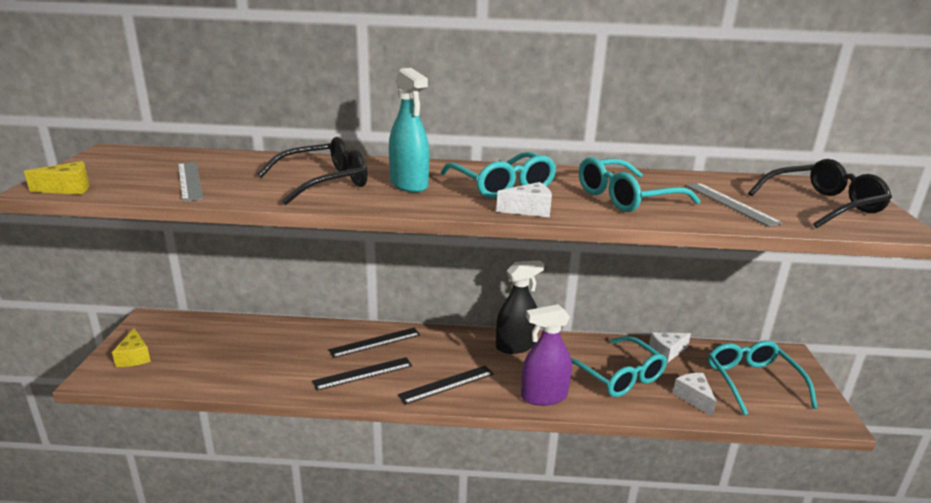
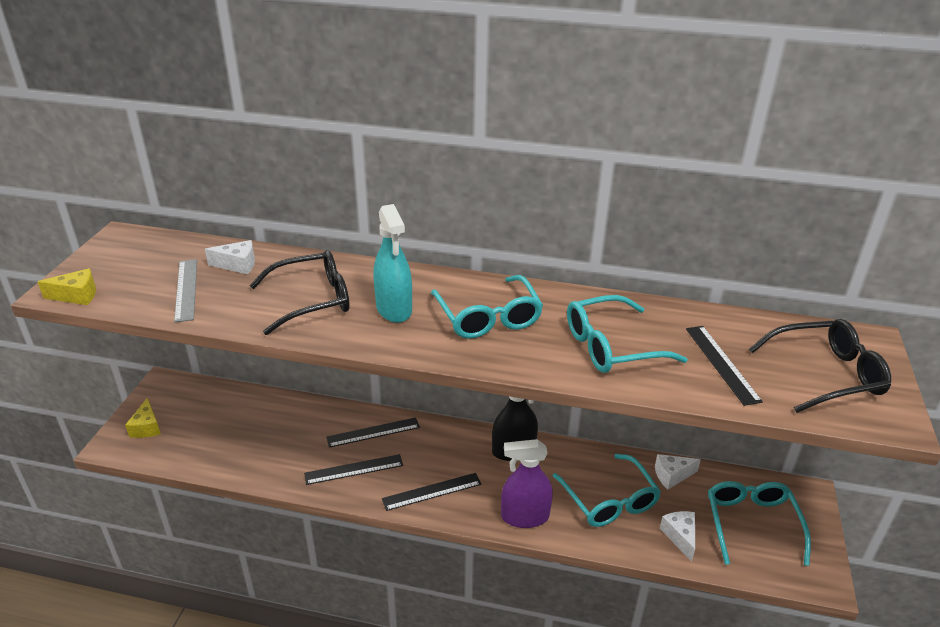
camera: 10 degrees right, 10 degrees up
white cheese [496,182,552,217] -> white cheese moved to [205,240,255,275]
grey ruler [685,183,783,227] -> black ruler [686,326,763,406]

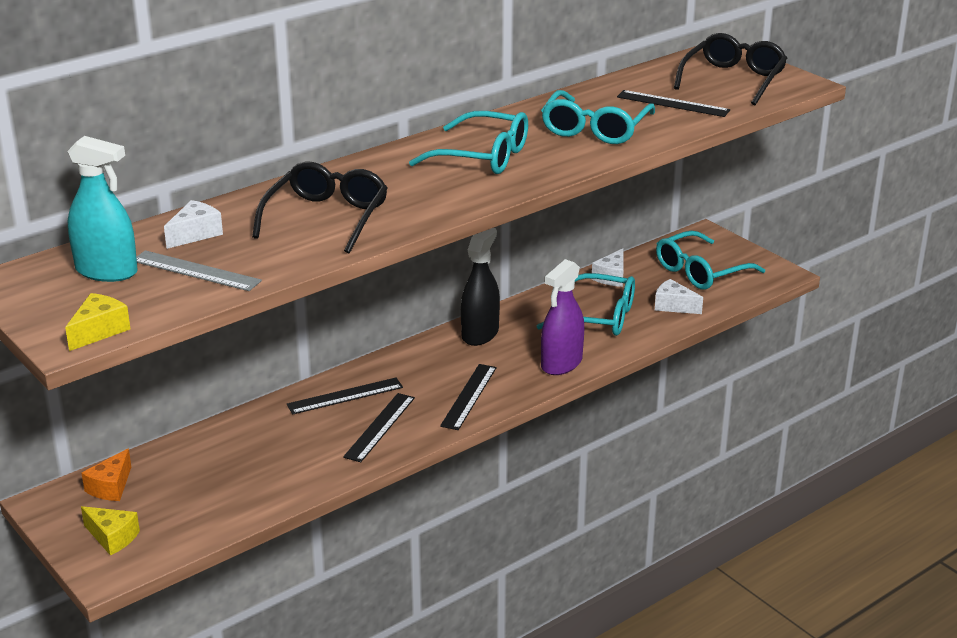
camera: 50 degrees left, 5 degrees down
black ruler [326,417,420,448] -> black ruler turned 45 degrees clockwise [287,378,403,415]
turquoise spray bottle [373,204,412,323] -> turquoise spray bottle moved to [67,136,137,282]
turquoise glasses [708,481,811,566] -> turquoise glasses turned 75 degrees counterclockwise [656,231,765,290]
none -> orange cheese [81,448,131,501]

